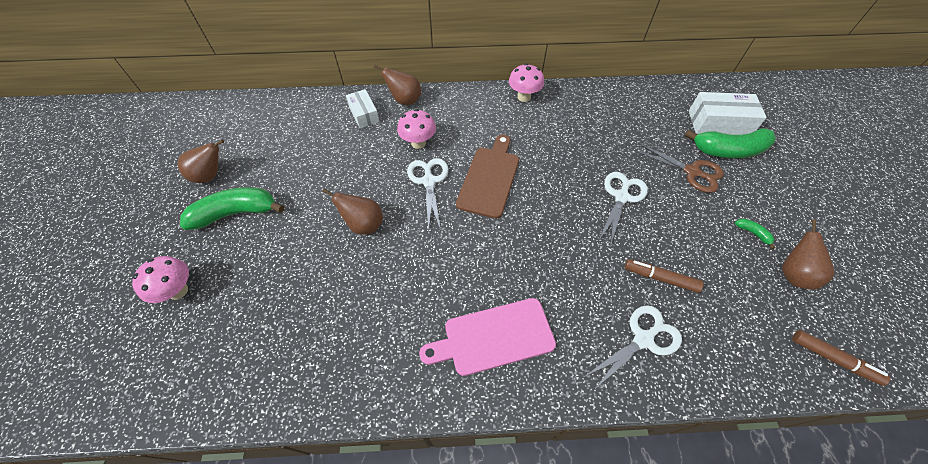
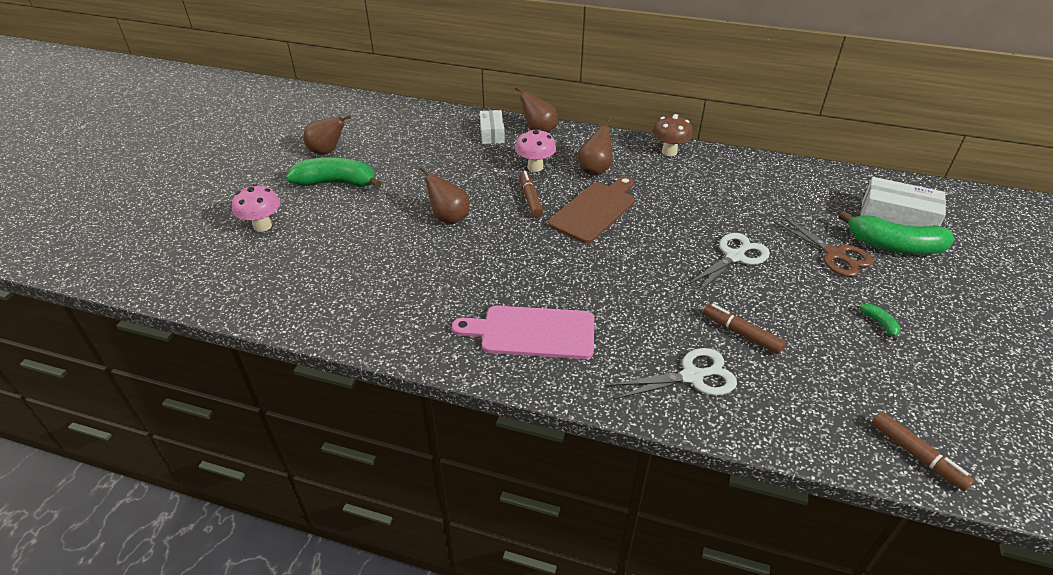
camera: 20 degrees right, 15 degrees down
white scissors [407,158,448,232] -> brown marker [519,171,543,218]
pink mushroom [509,63,544,102] -> brown mushroom [652,114,693,156]
brown pear [782,219,835,290] -> brown pear moved to [578,118,613,175]

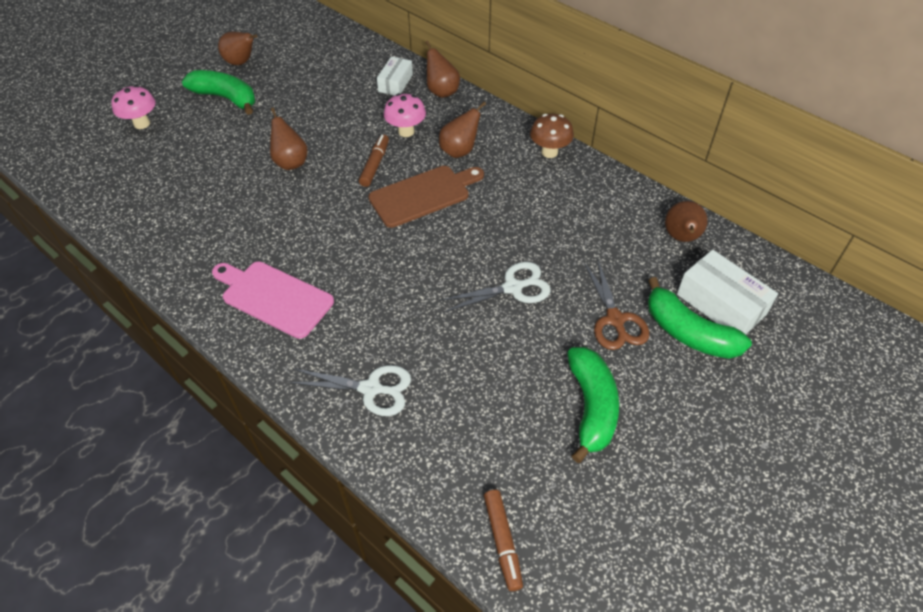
camera: 25 degrees right, 10 degrees up
brown marker [703,304,786,354] -> none
green banana [859,304,901,341] -> green banana [567,347,619,463], size x2.39
none -> brown pear [665,201,708,242]

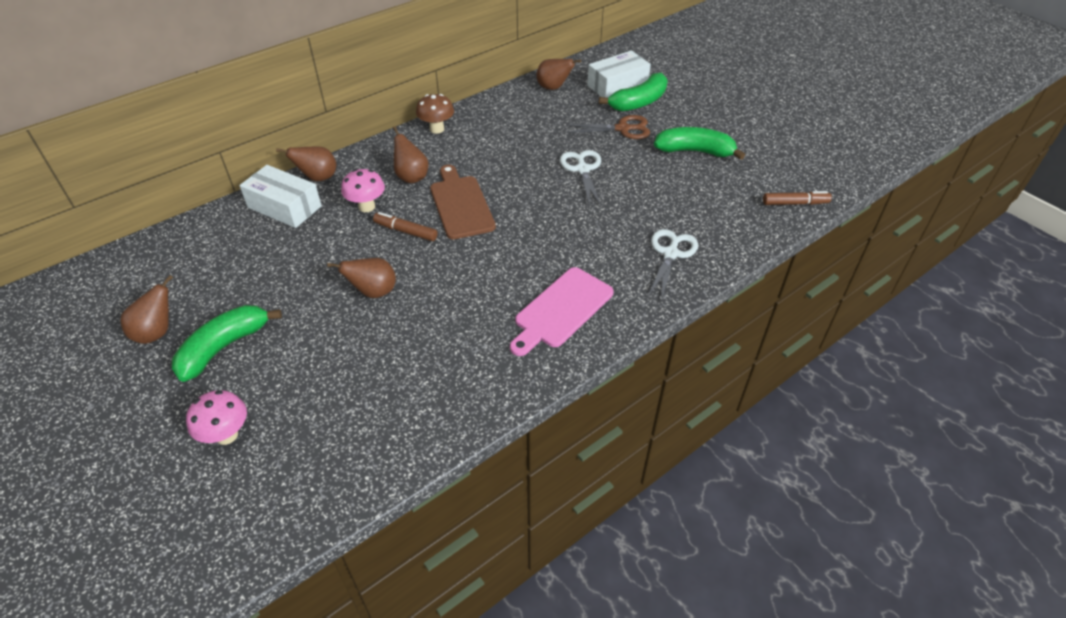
camera: 80 degrees left, 5 degrees down
white box [377,56,413,95] -> white box [239,165,322,228], size x1.57

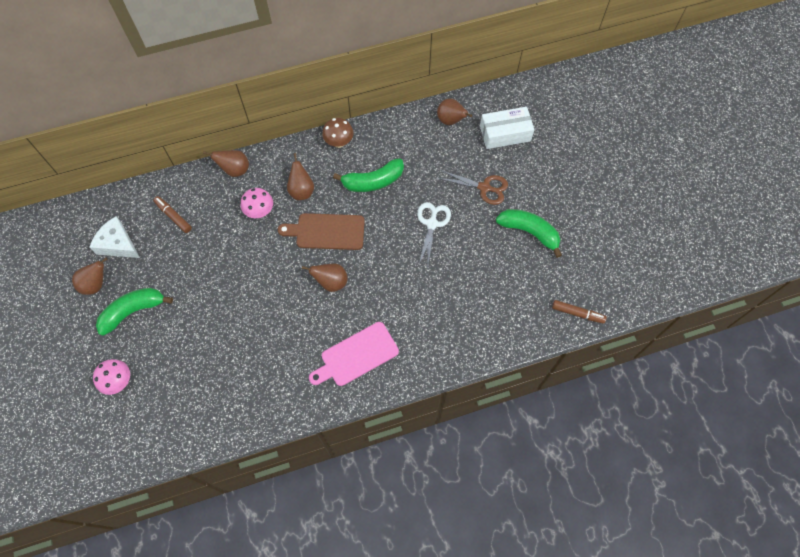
camera: 20 degrees right, 20 degrees up
white box [239,165,322,228] -> none
brown pear [327,258,396,298] -> brown pear moved to [302,264,348,292]
brown marker [373,212,438,241] -> brown marker moved to [153,196,192,233]
brown cutting board [430,165,496,239] -> brown cutting board turned 90 degrees counterclockwise [278,213,365,250]
green banana [599,73,668,112] -> green banana moved to [333,158,404,192]
white scissors [648,229,698,301] -> none
none -> white cheese [89,216,140,258]

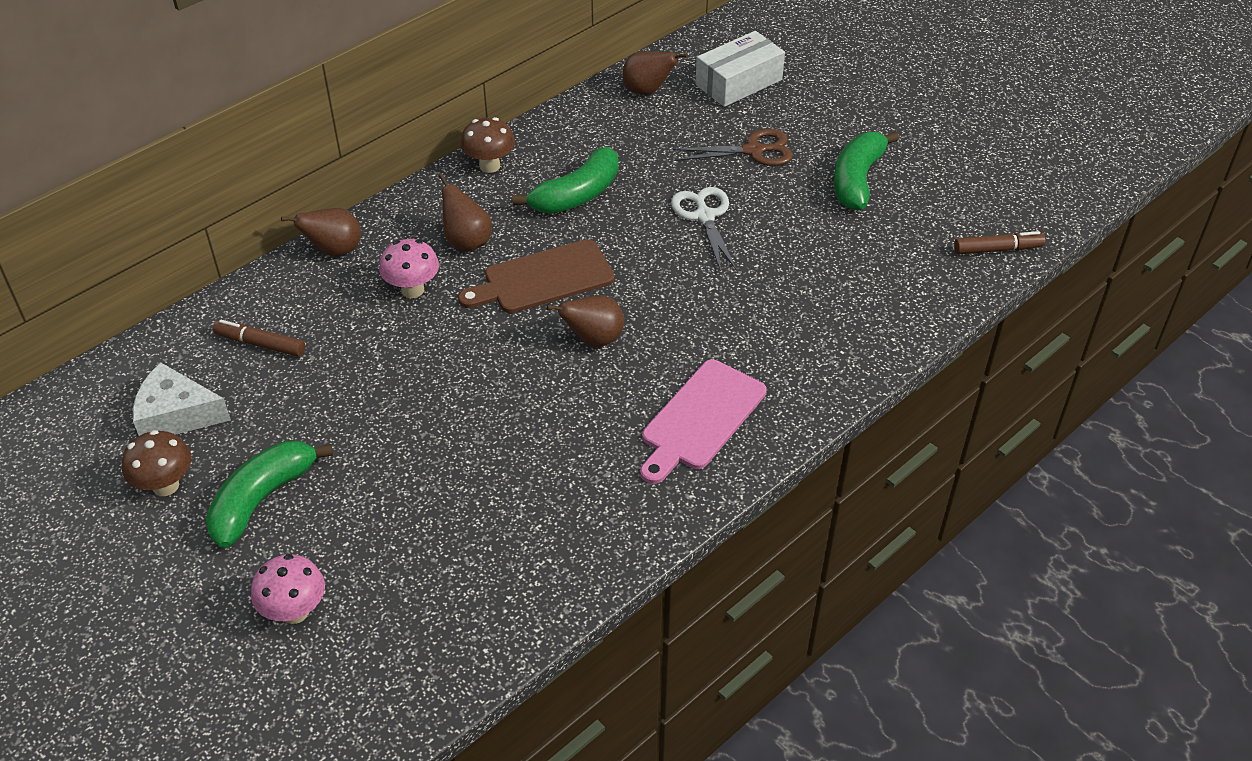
camera: 25 degrees left, 20 degrees down
brown pear [72,257,108,295] -> brown mushroom [122,430,192,496]
green banana [496,209,562,258] -> green banana turned 75 degrees counterclockwise [834,131,899,210]

